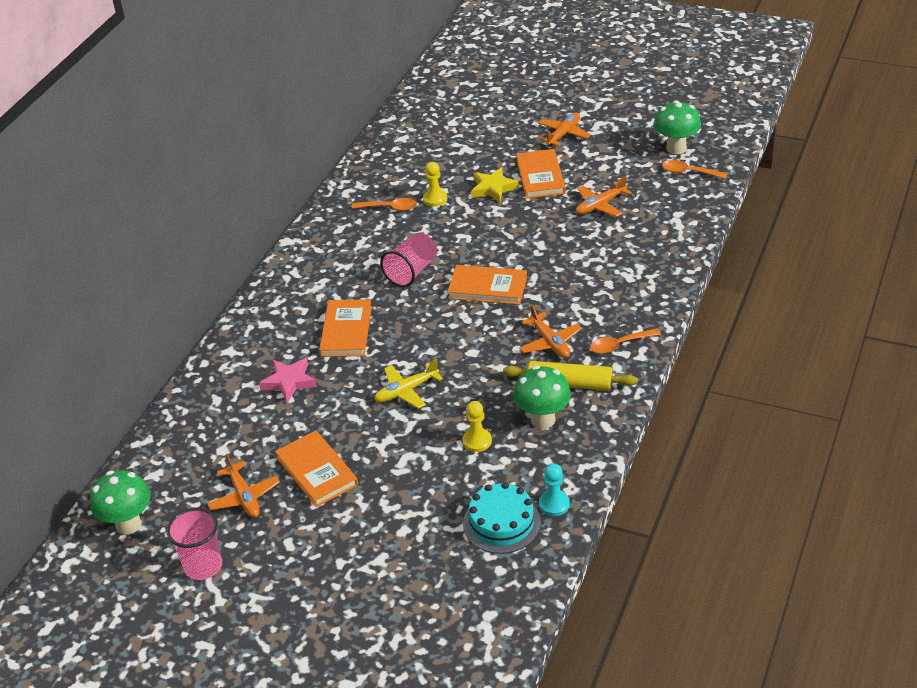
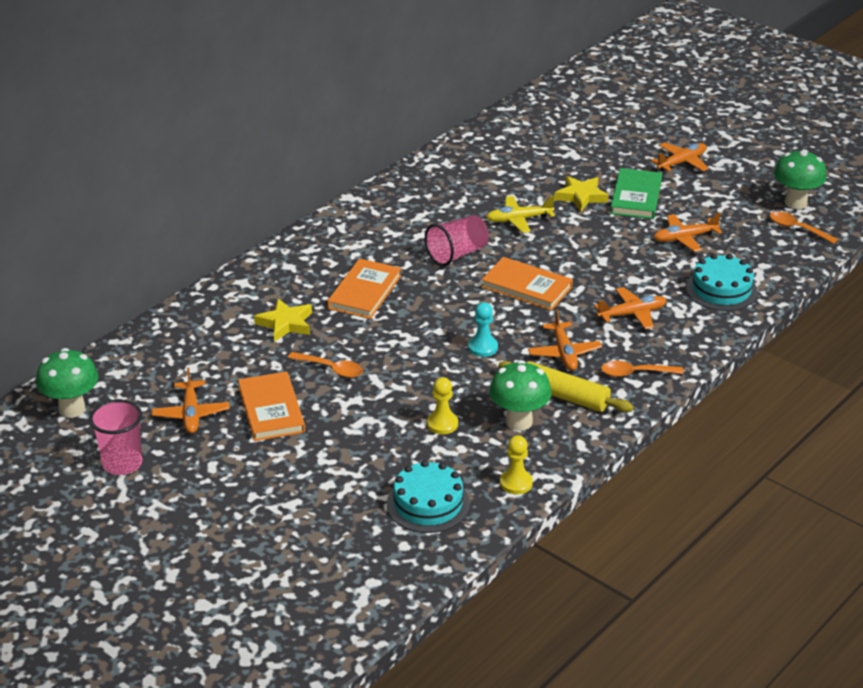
camera: 15 degrees right, 5 degrees down
pink star [259,358,317,403] -> yellow star [254,299,312,342]
orange spoon [352,198,417,211] -> orange spoon moved to [288,352,363,378]
yellow plane [374,358,443,409] -> yellow plane moved to [486,196,555,233]
yellow pawn [423,162,447,207] -> yellow pawn moved to [500,435,533,494]
orange book [516,149,566,199] -> green book [610,168,662,219]
turquoise pawn [539,463,570,516] -> turquoise pawn moved to [468,302,498,357]
none -> orange plane [594,287,667,330]
none -> turquoise cake [686,254,758,311]

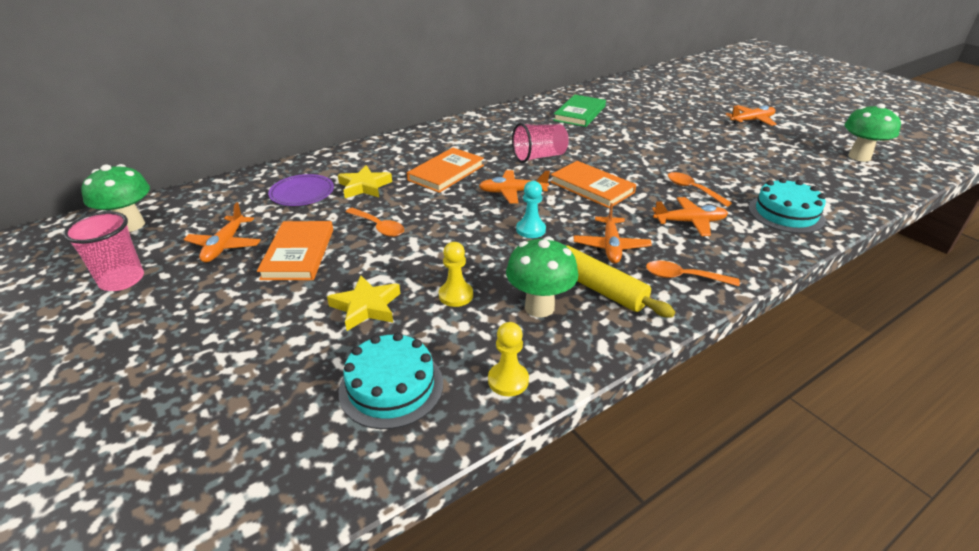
camera: 15 degrees right, 0 degrees up
yellow plane [486,196,555,233] -> none
yellow star [554,176,609,212] -> yellow star moved to [327,276,400,331]
green book [610,168,662,219] -> green book moved to [553,95,606,127]
orange plane [654,213,722,252] -> orange plane moved to [479,170,550,204]
orange spoon [770,211,838,244] -> orange spoon moved to [668,172,732,207]
none -> purple plate [268,174,334,206]

